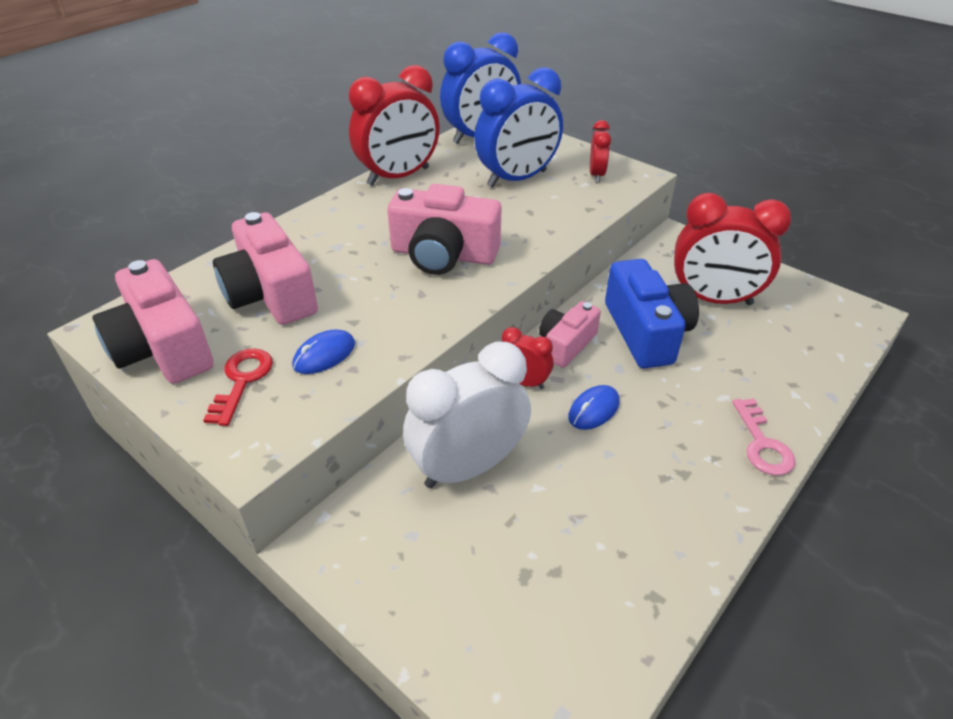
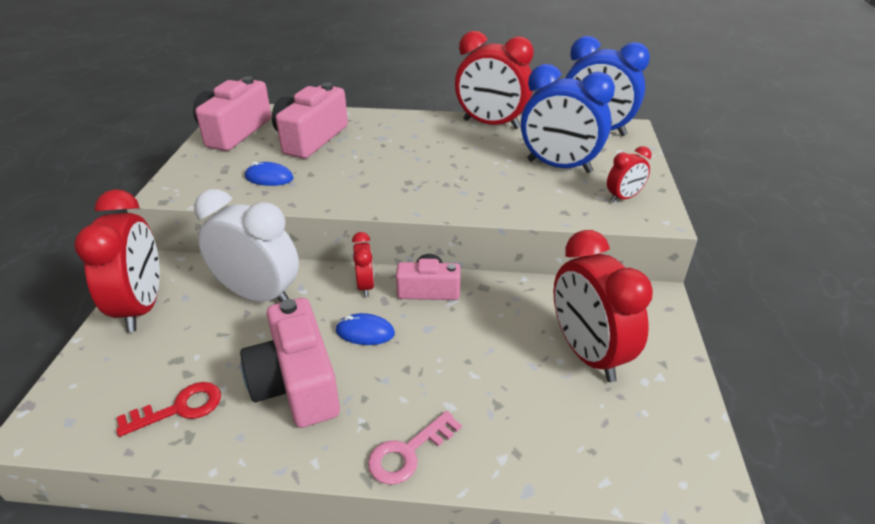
camera: 55 degrees right, 5 degrees down
red key [203,348,273,426] -> red key moved to [116,382,221,437]
pink camera [387,184,502,275] -> pink camera moved to [240,298,340,428]
blue camera [605,259,699,368] -> none
none -> red clock [74,189,160,332]

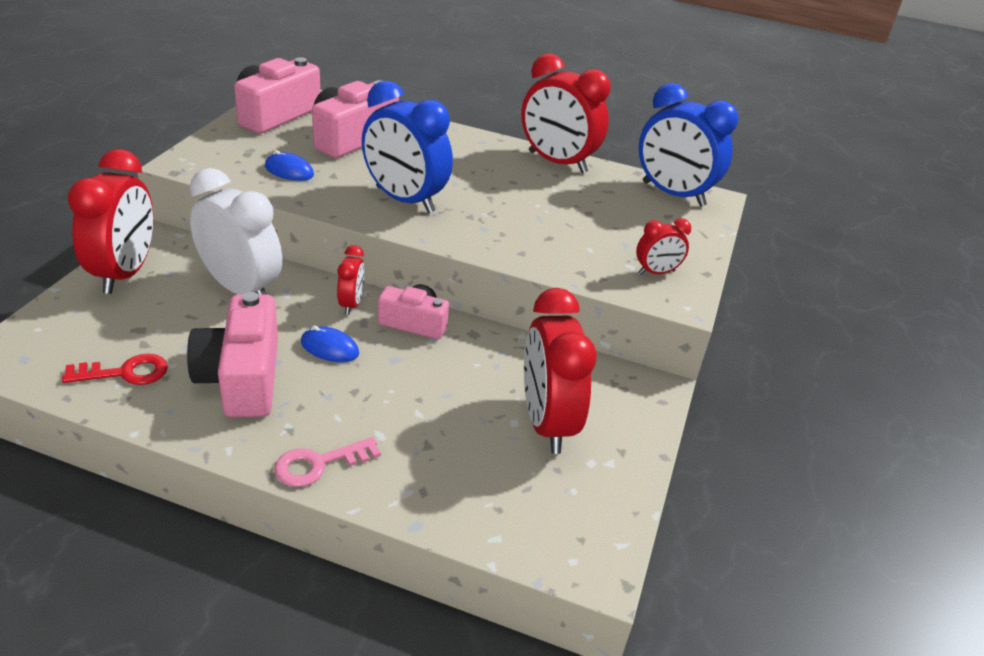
camera: 10 degrees right, 0 degrees up
blue clock [521,64,615,173] -> blue clock moved to [362,81,453,213]

